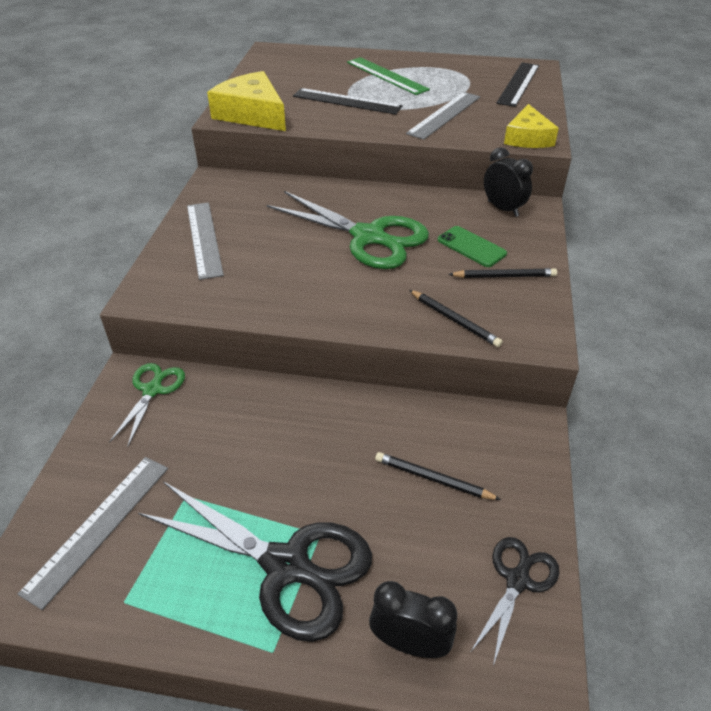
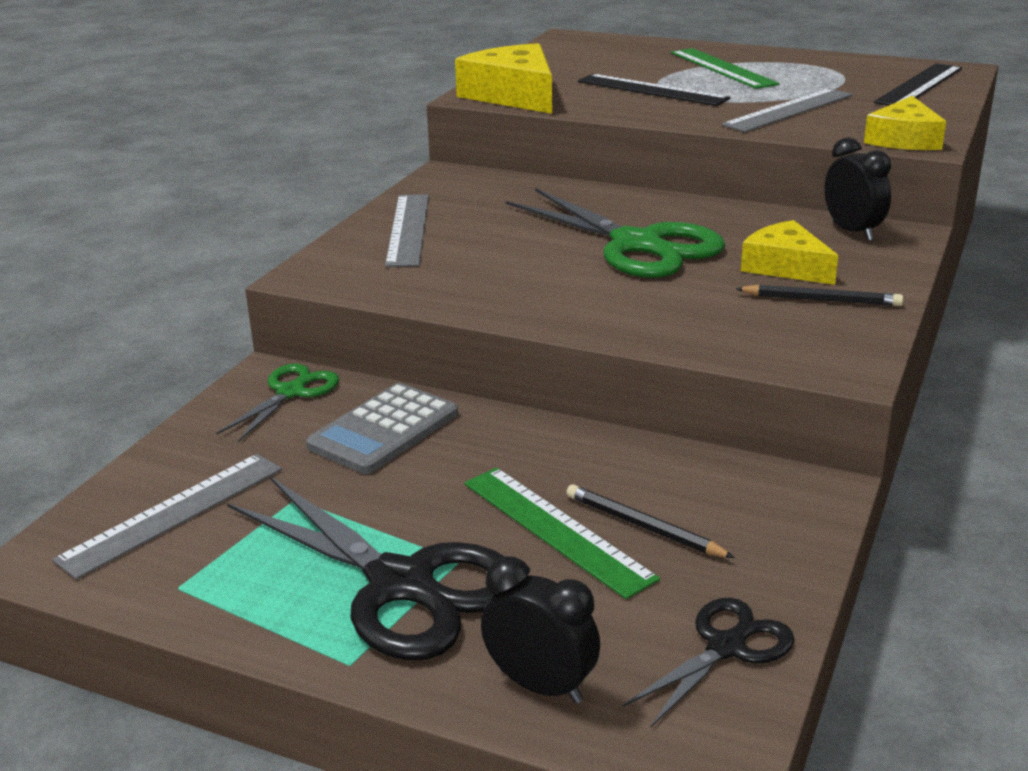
camera: 15 degrees right, 15 degrees down
black pencil [409,290,503,347] -> none
green phone [438,226,507,267] -> yellow cheese [741,220,838,285]
none -> grey calculator [306,383,458,474]
none -> green ruler [464,468,660,599]

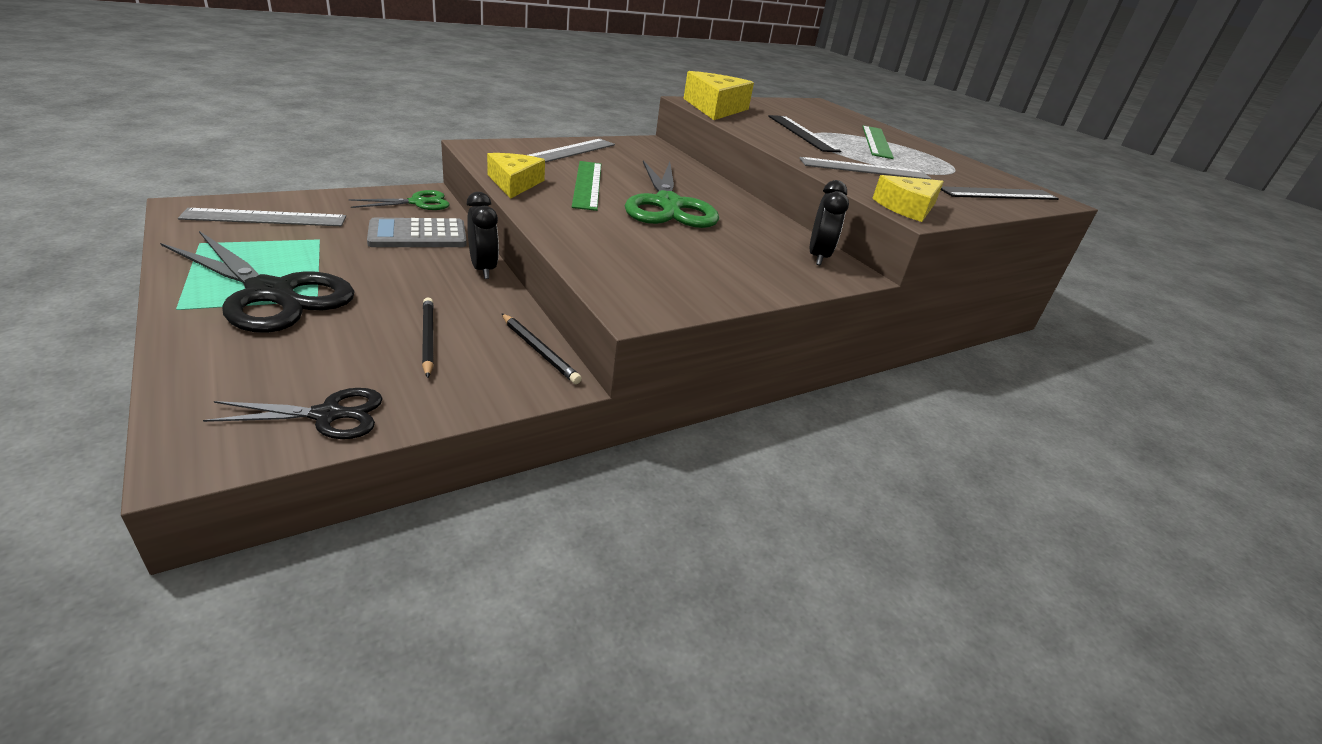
camera: 30 degrees right, 5 degrees up
black scissors [227,477,505,660] -> black scissors turned 45 degrees counterclockwise [160,231,355,333]
green ruler [464,468,660,599] -> green ruler moved to [572,161,601,211]
black clock [481,557,600,704] -> black clock moved to [467,192,499,279]
black pencil [735,285,903,306] -> black pencil moved to [501,313,582,384]
yellow cheese [741,220,838,285] -> yellow cheese moved to [487,153,545,199]

